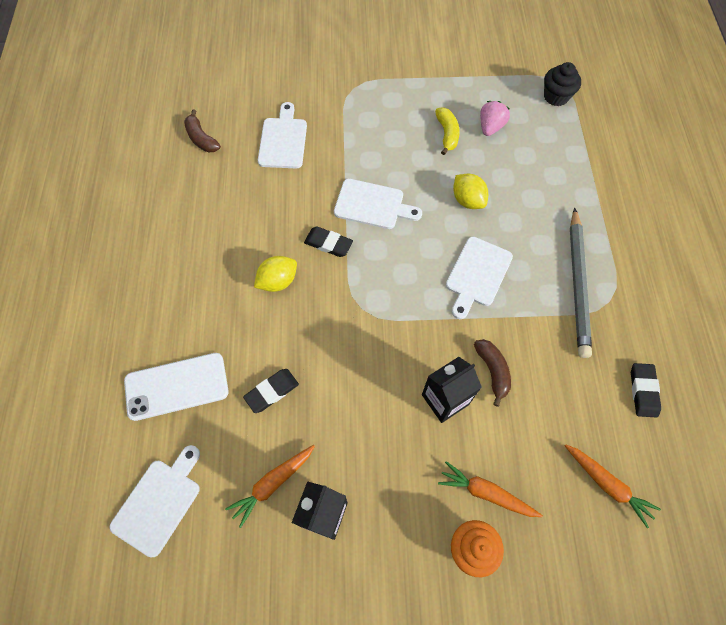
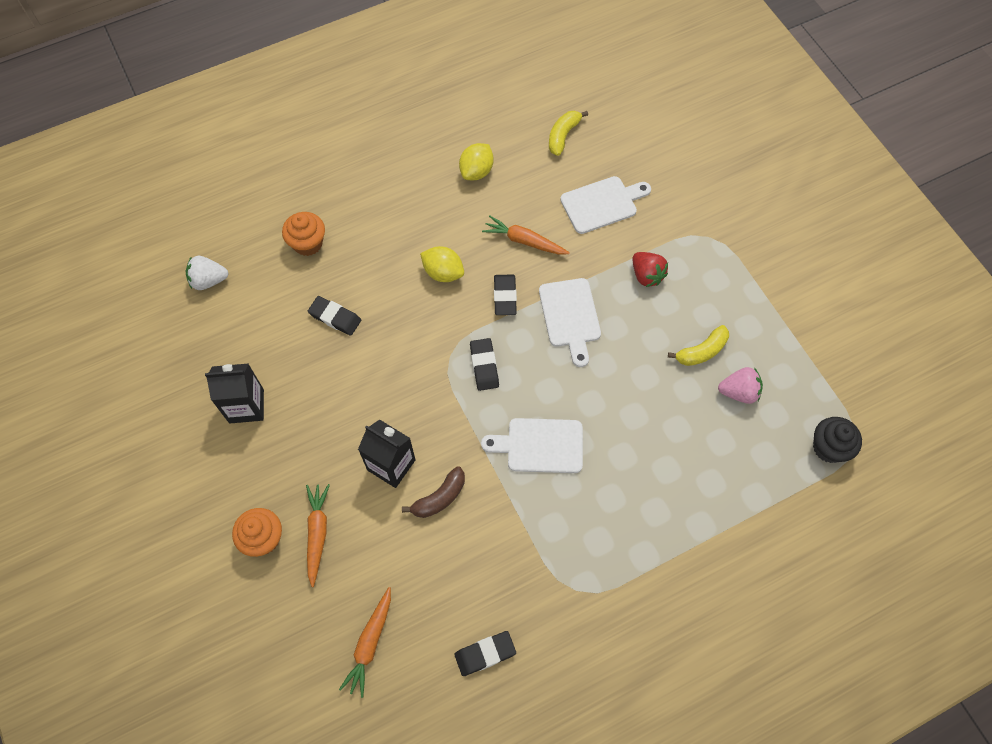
camera: 65 degrees right, 0 degrees up
white cutting board [110,445,200,557] -> white strawberry [186,256,229,290]
white phone [124,353,228,421] -> orange cupcake [282,212,325,256]
brown banana [184,110,221,152] -> yellow banana [549,111,588,156]
orange carrot [225,445,315,528] -> orange carrot moved to [482,216,570,255]
yellow lemon [453,174,488,209] -> yellow lemon moved to [459,143,494,180]
grey pencil [570,208,592,358] -> none
none -> black eraser [470,338,499,391]
none -> red strawberry [633,252,668,287]

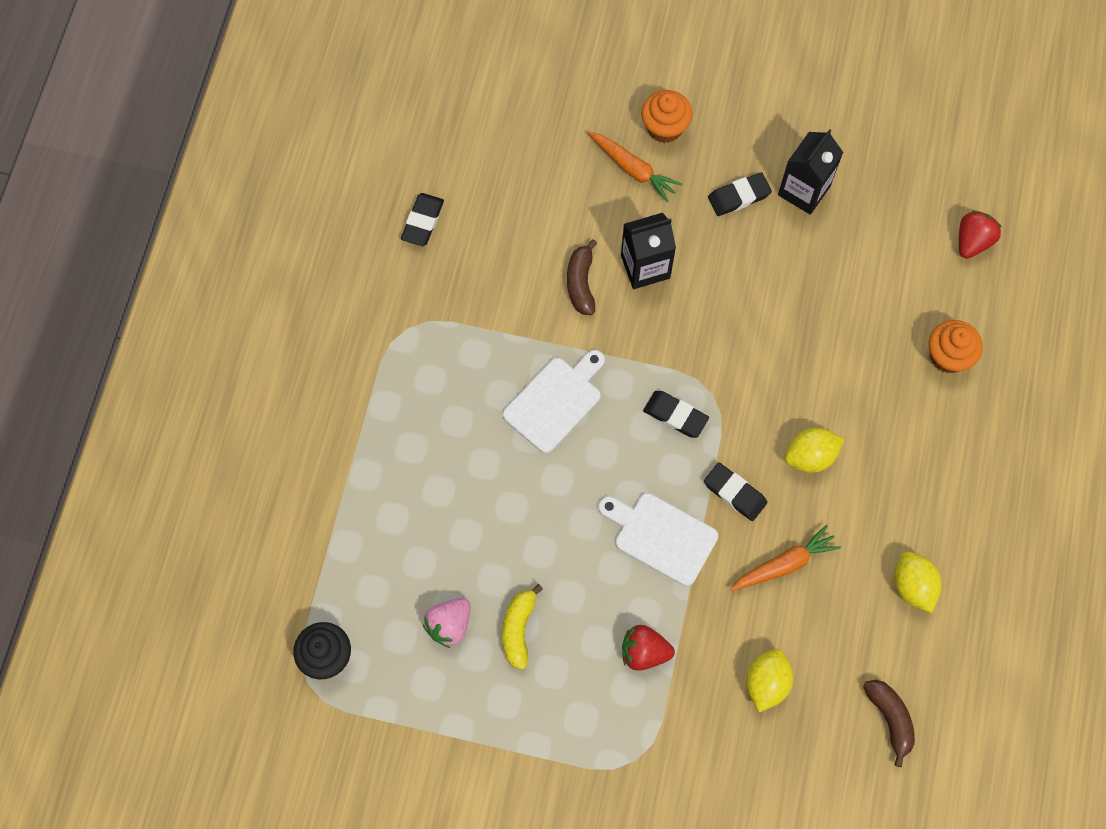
camera: 130 degrees right, 5 degrees up
white strawberry [186,256,229,290] -> red strawberry [959,210,1002,259]
black eraser [308,296,361,336] -> black eraser moved to [708,172,772,216]
orange carrot [339,587,391,698] -> none
yellow banana [549,111,588,156] -> brown banana [863,680,915,767]
white cutting board [560,176,651,234] -> yellow lemon [746,649,793,712]

